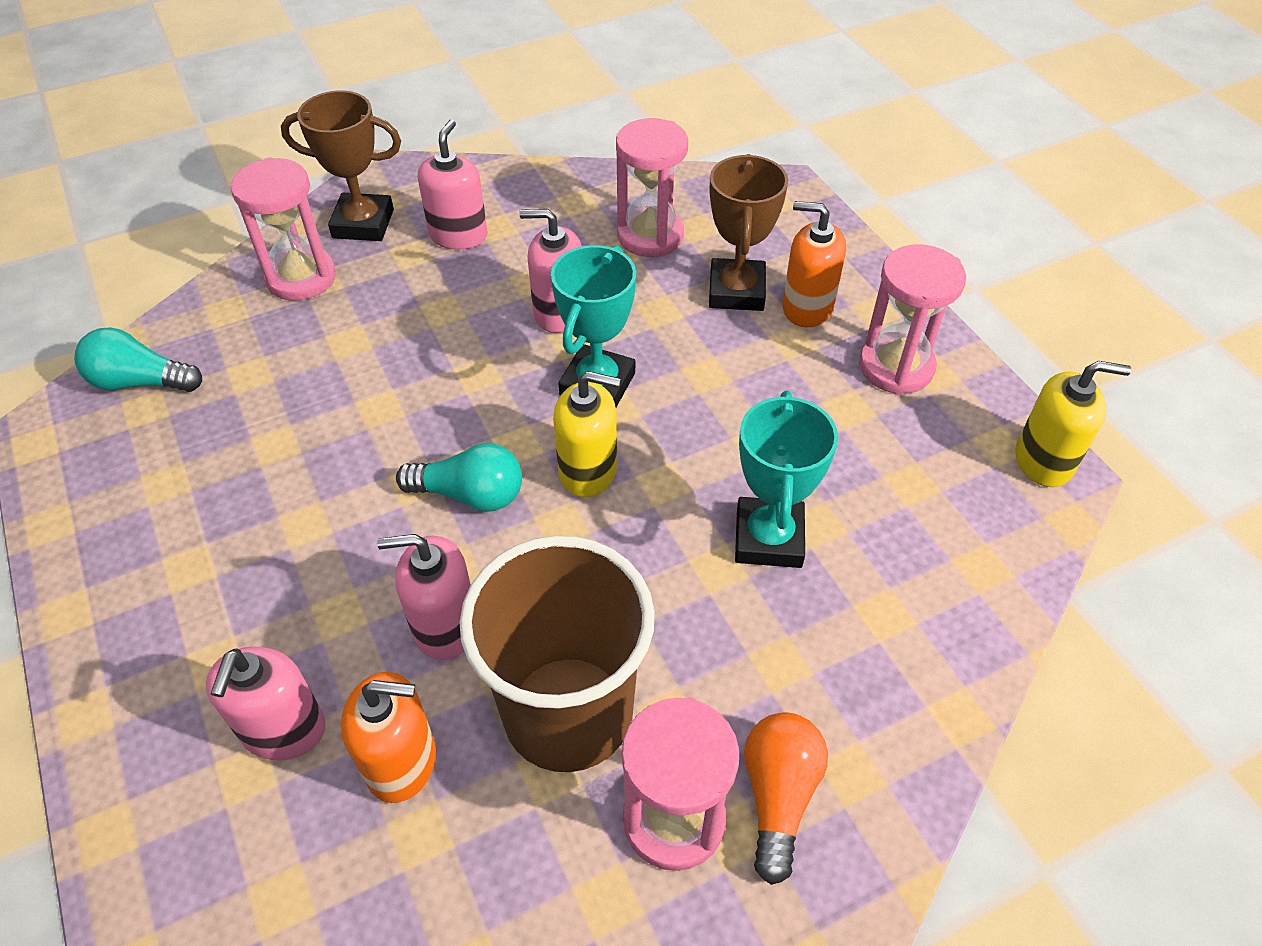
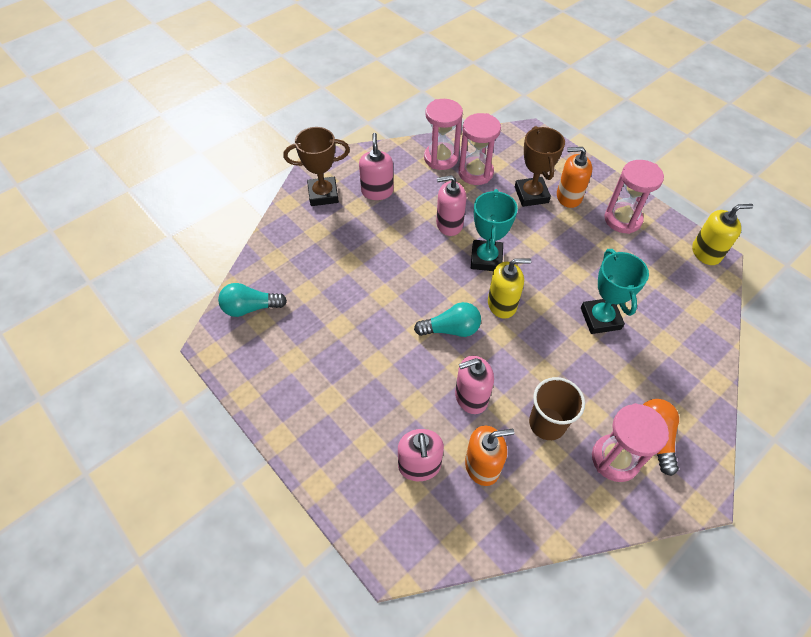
camera: 15 degrees left, 5 degrees up
pink hourglass [230,157,336,301] -> pink hourglass moved to [424,99,463,170]
brown cup [459,536,655,772] -> brown cup [529,377,585,440], size x0.60

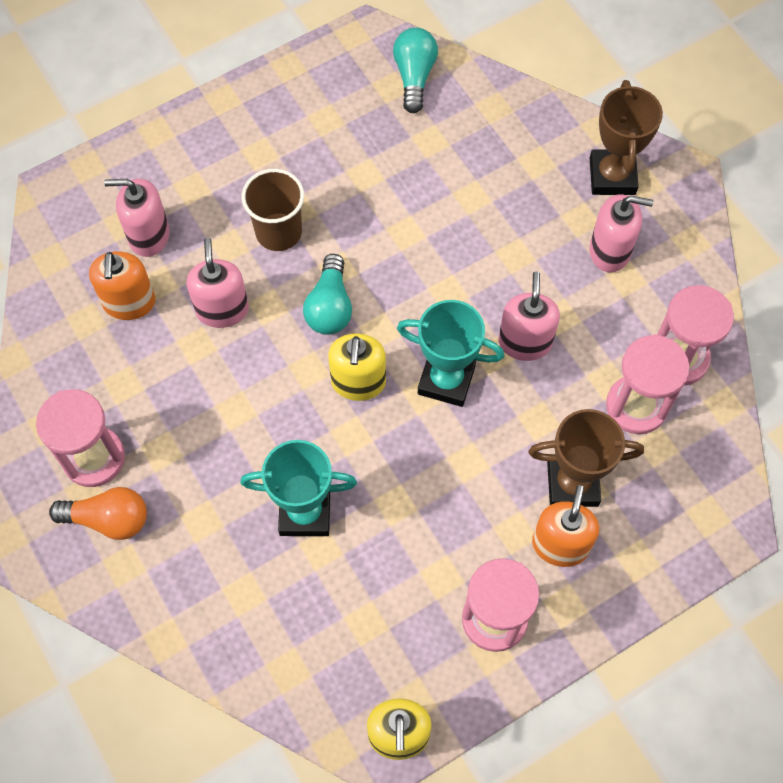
camera: 100 degrees right, 10 degrees up
brown cup [529,377,585,440] -> brown cup moved to [242,169,304,251]

